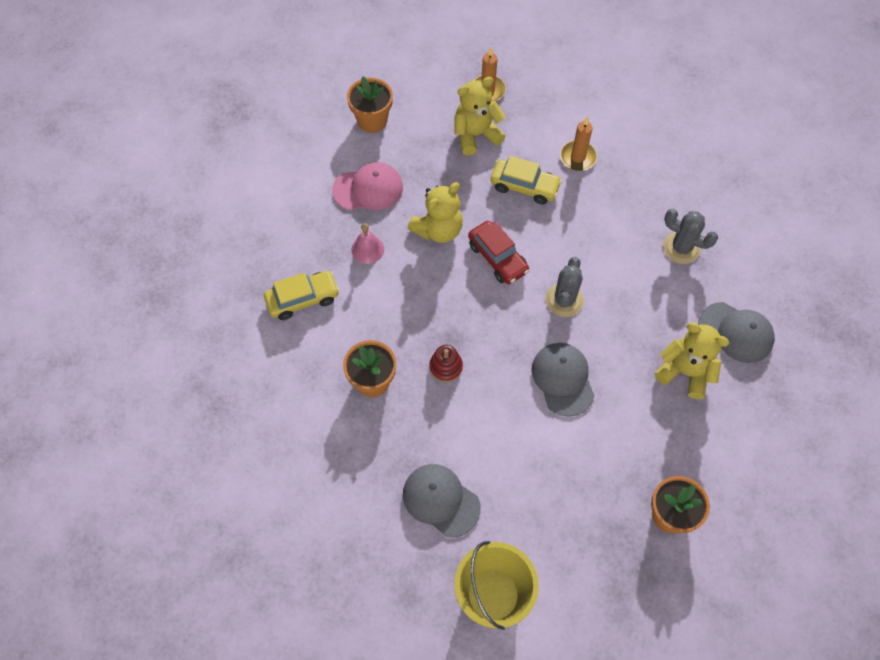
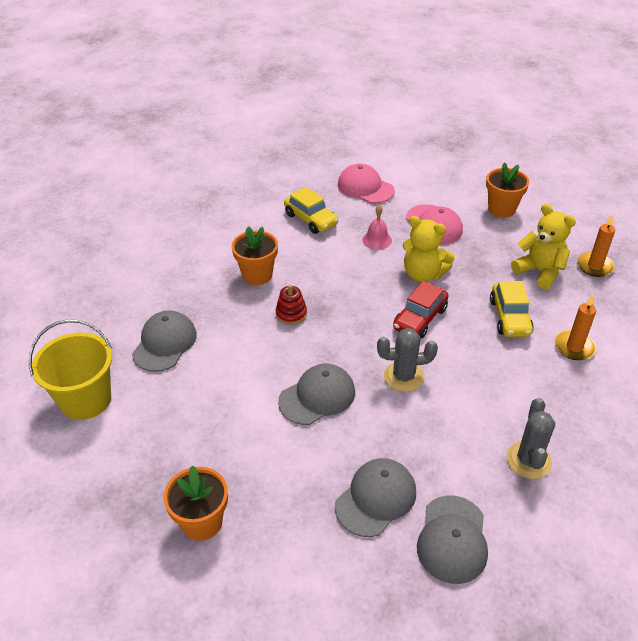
camera: 70 degrees right, 20 degrees down
yellow teddy bear [655,323,729,399] -> grey cap [335,458,416,537]
none -> pink cap [338,164,395,203]

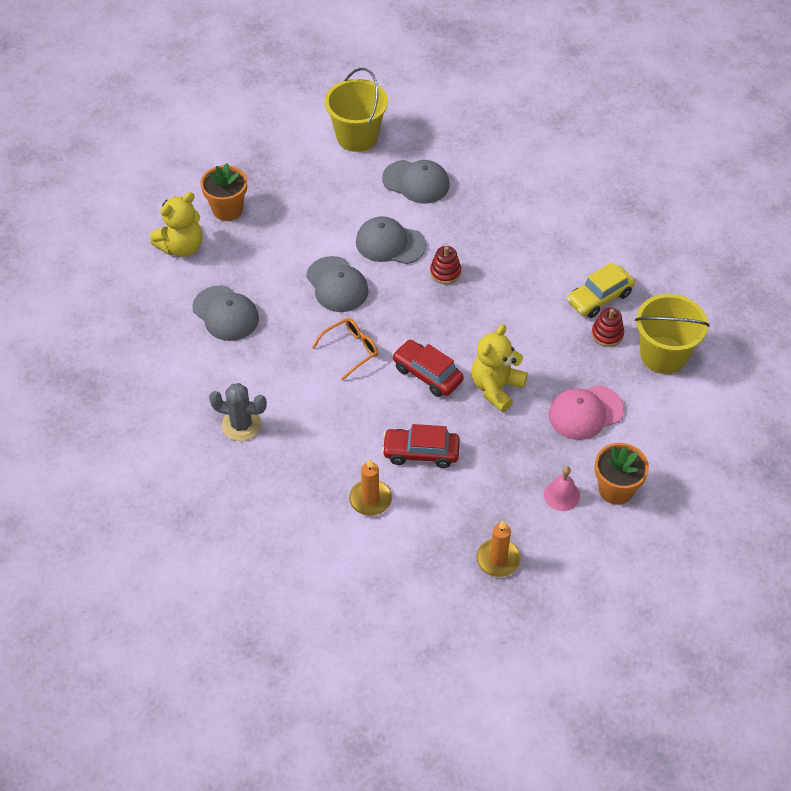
camera: 95 degrees right, 10 degrees up
orange flower pot [231,226,278,285] -> none
pink cap [338,164,395,203] -> yellow bucket [635,294,710,374]
pink bell [362,205,392,250] -> pink bell moved to [544,466,580,511]
grey cactus [377,328,438,392] -> orange glasses [312,318,378,381]
grey cap [417,495,488,584] -> grey cap moved to [356,216,426,264]
yellow car [490,281,534,337] -> red car [382,424,460,468]
yellow teddy bear [511,204,576,289] -> yellow teddy bear moved to [150,192,202,257]
none -> red stacking toy [591,308,624,347]

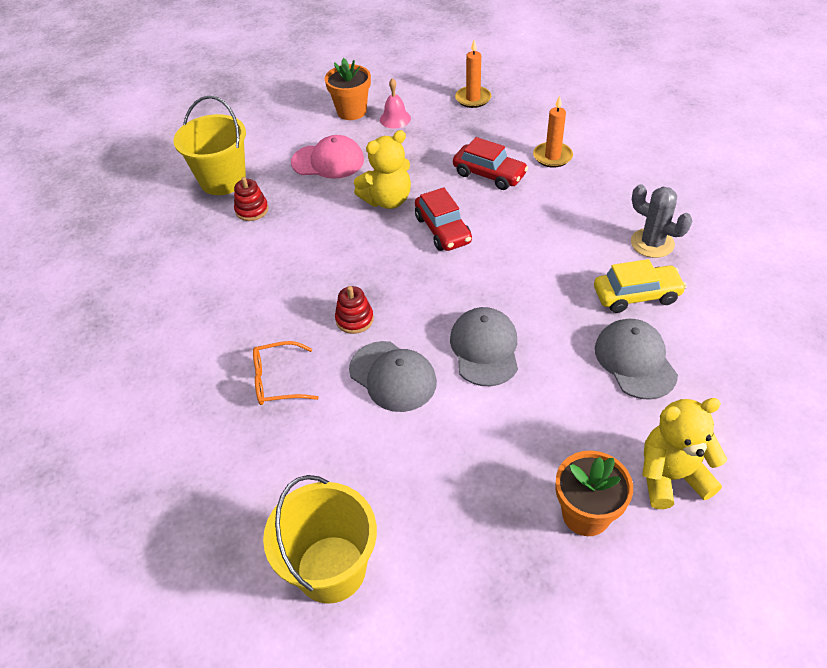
camera: 150 degrees left, 5 degrees down
orange glasses [312,318,378,381] -> orange glasses moved to [253,341,319,405]
grey cap [382,160,450,203] -> none
yellow car [567,262,635,318] -> yellow car moved to [594,259,687,313]

